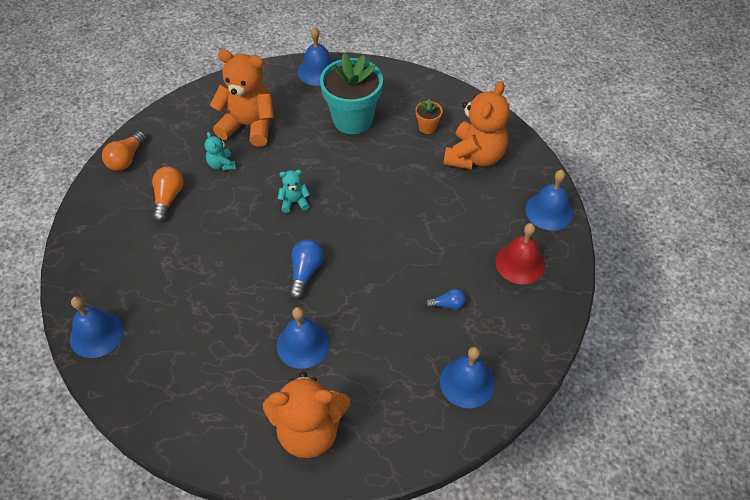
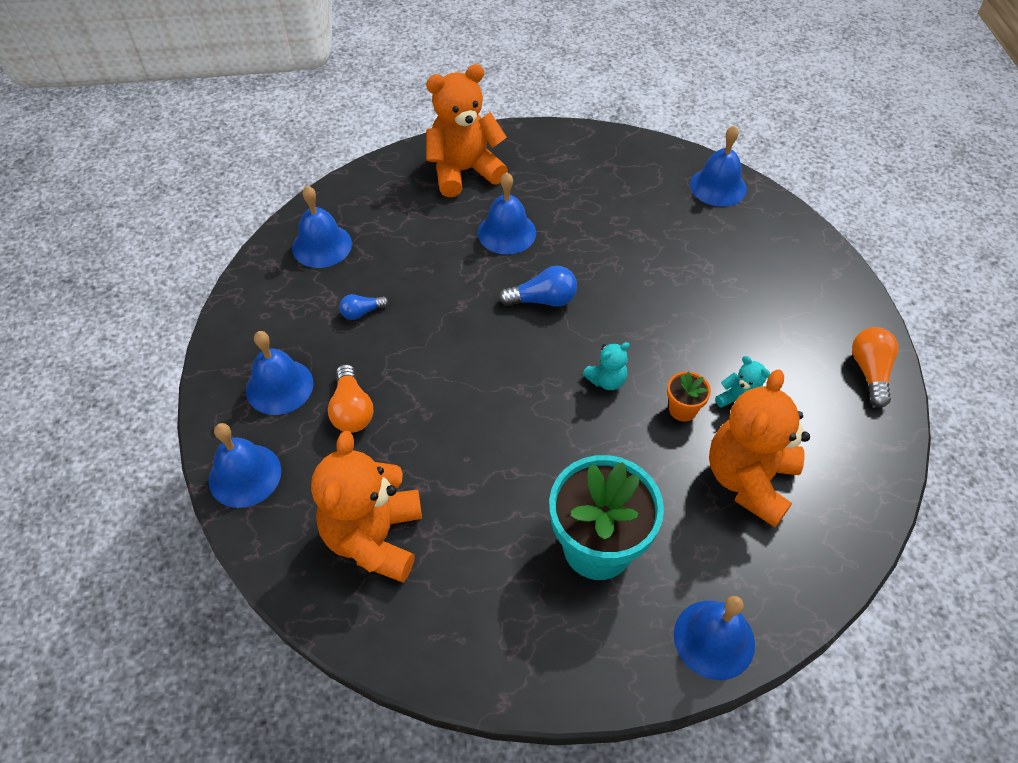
camera: 160 degrees right, 0 degrees up
orange light bulb [152,166,184,222] -> orange light bulb moved to [328,364,373,433]
orange teddy bear [210,50,274,147] -> orange teddy bear turned 120 degrees clockwise [709,369,810,527]
blue light bulb [289,239,324,300] -> blue light bulb turned 90 degrees counterclockwise [499,266,577,307]
orange flower pot [415,99,443,134] -> orange flower pot moved to [667,371,711,422]
red bell [495,223,545,284] -> blue bell [246,331,314,415]

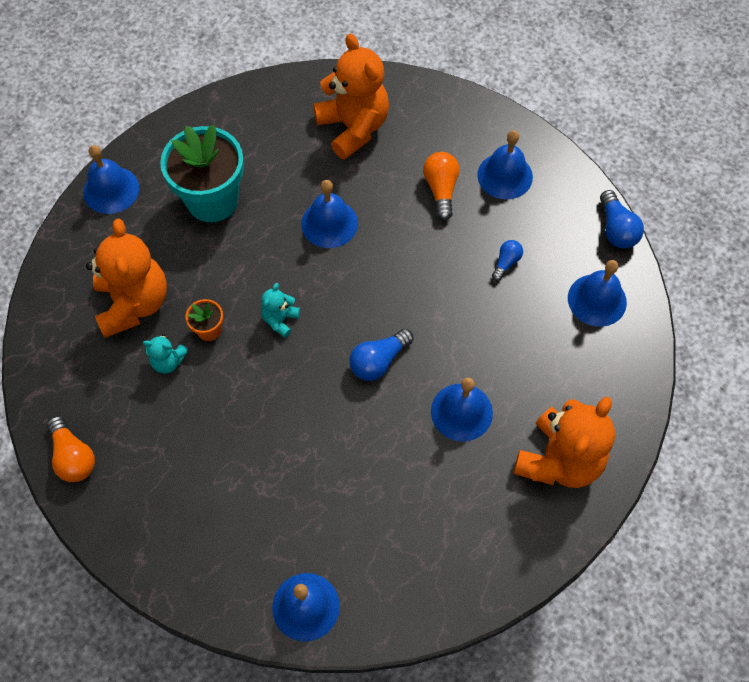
camera: 145 degrees right, 10 degrees up
blue bell [209,423,281,508] -> blue bell moved to [301,180,358,248]
orange light bulb [328,364,373,433] -> orange light bulb turned 45 degrees clockwise [423,152,459,221]
none -> blue light bulb [600,190,644,249]

